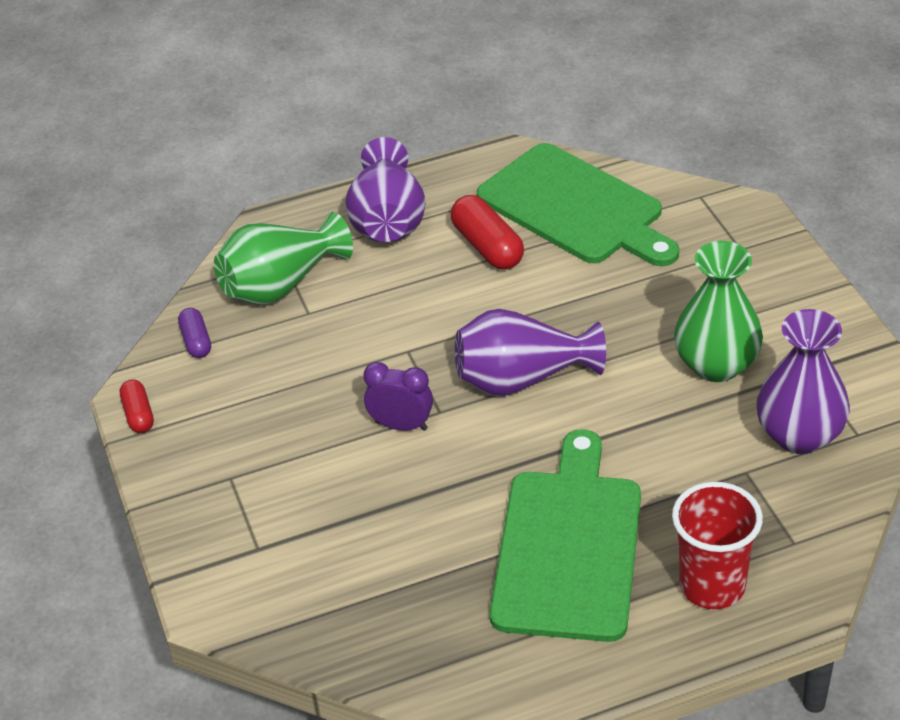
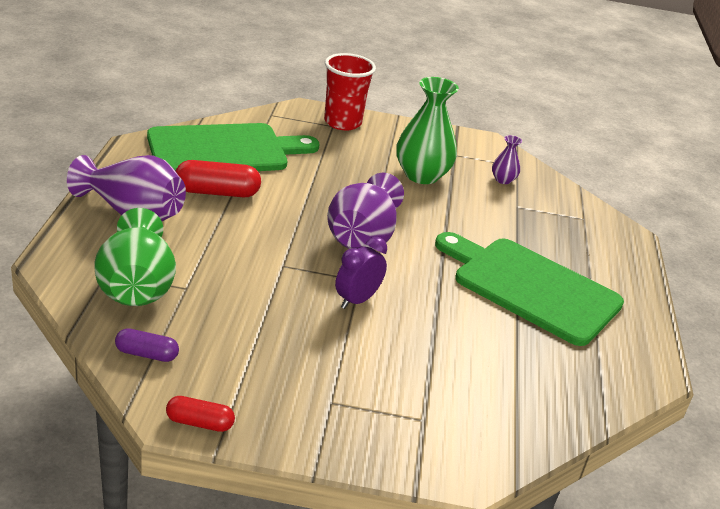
camera: 70 degrees left, 10 degrees down
red cup [672,482,763,609] -> red cup moved to [324,53,376,130]
purple vase [757,309,850,454] -> purple vase [492,135,522,184], size x0.47

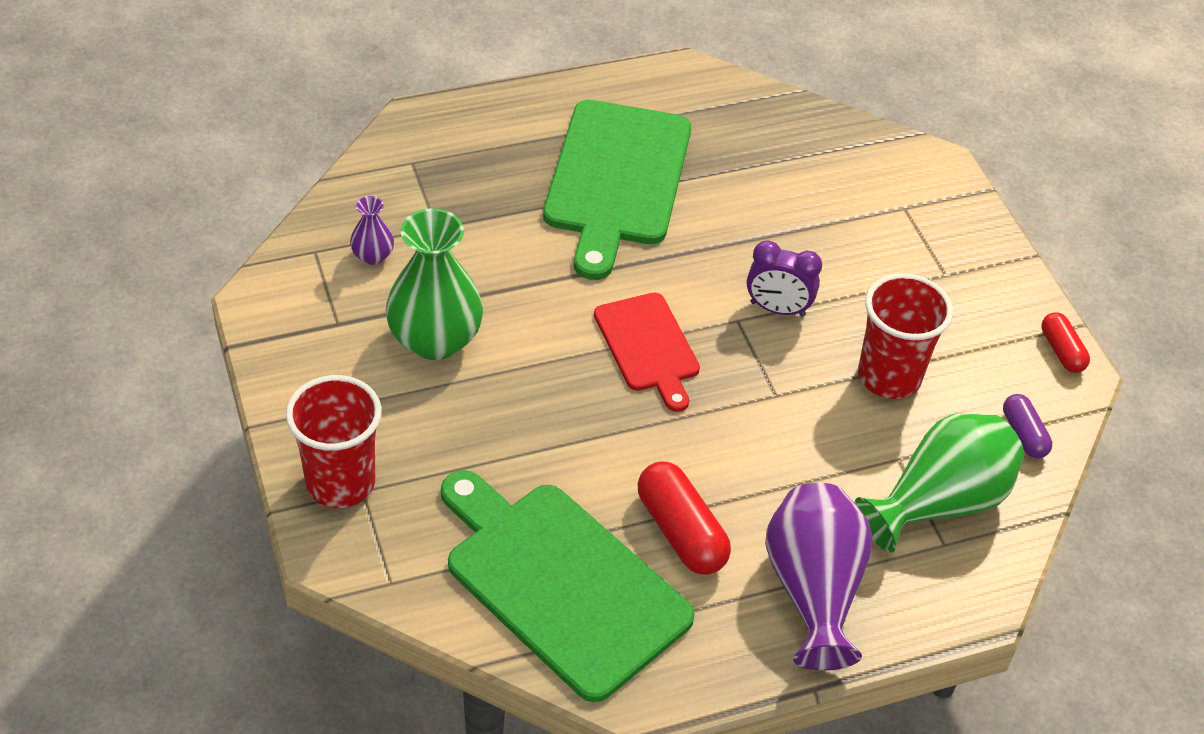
camera: 115 degrees left, 15 degrees up
purple vase [327,173,404,250] -> red cutting board [594,293,700,412]
none -> red cup [858,273,953,399]

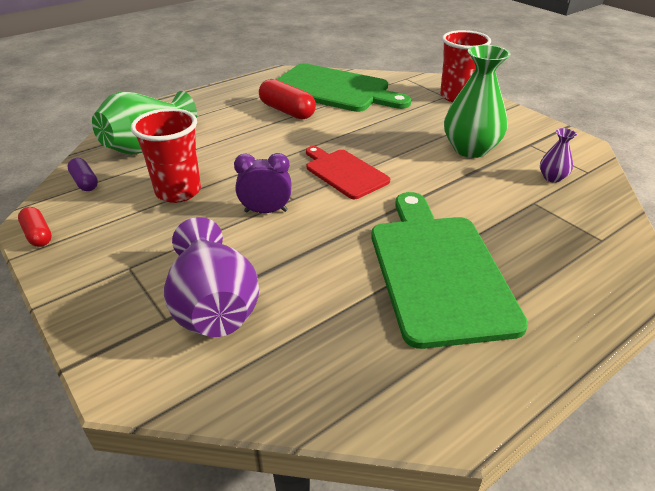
camera: 165 degrees right, 10 degrees down
purple vase [765,483,873,670] -> purple vase moved to [164,217,259,337]

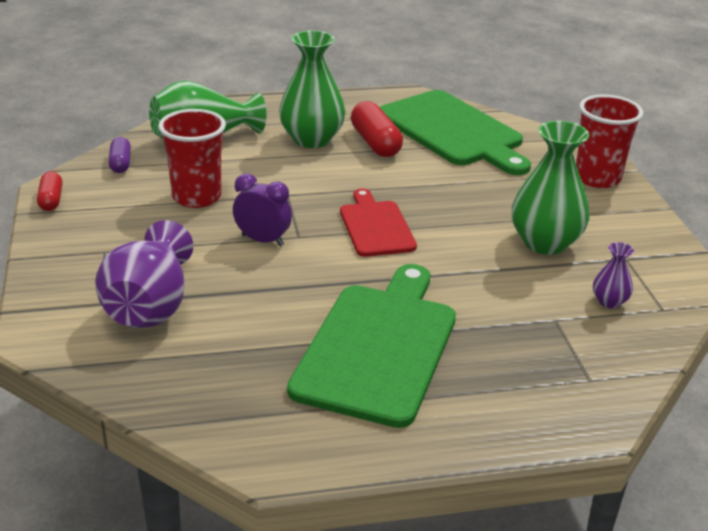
camera: 25 degrees right, 5 degrees down
none -> green vase [279,30,345,148]

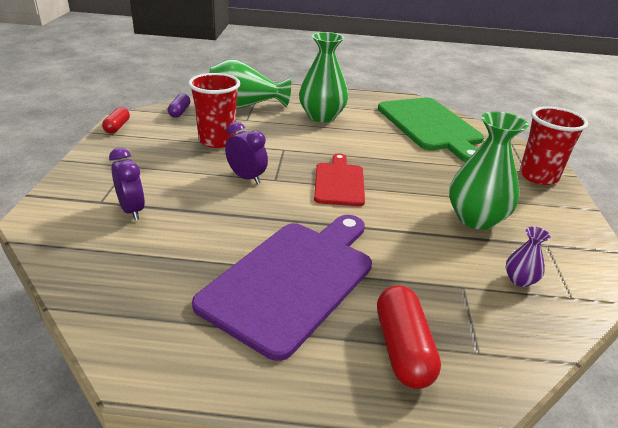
camera: 15 degrees right, 0 degrees up
purple vase [95,220,193,328] -> purple clock [109,147,145,220]
green cutting board [287,264,456,428] -> purple cutting board [192,215,372,361]
red capsule [351,101,403,157] -> red capsule moved to [377,285,441,389]

